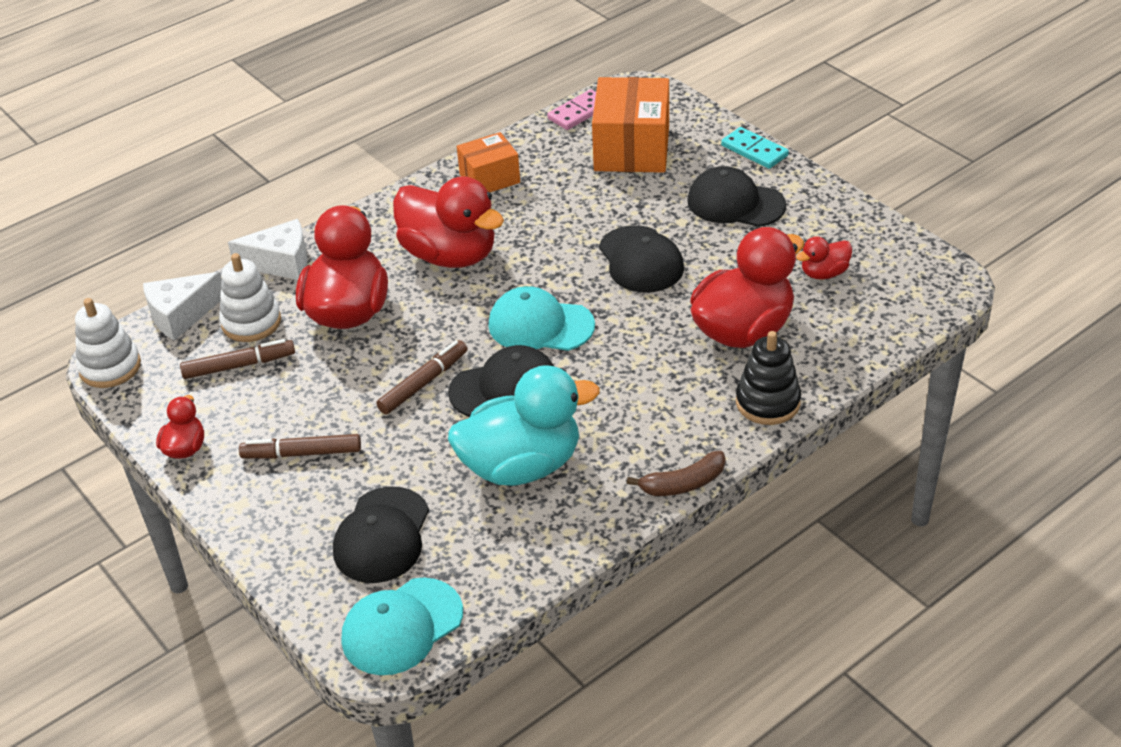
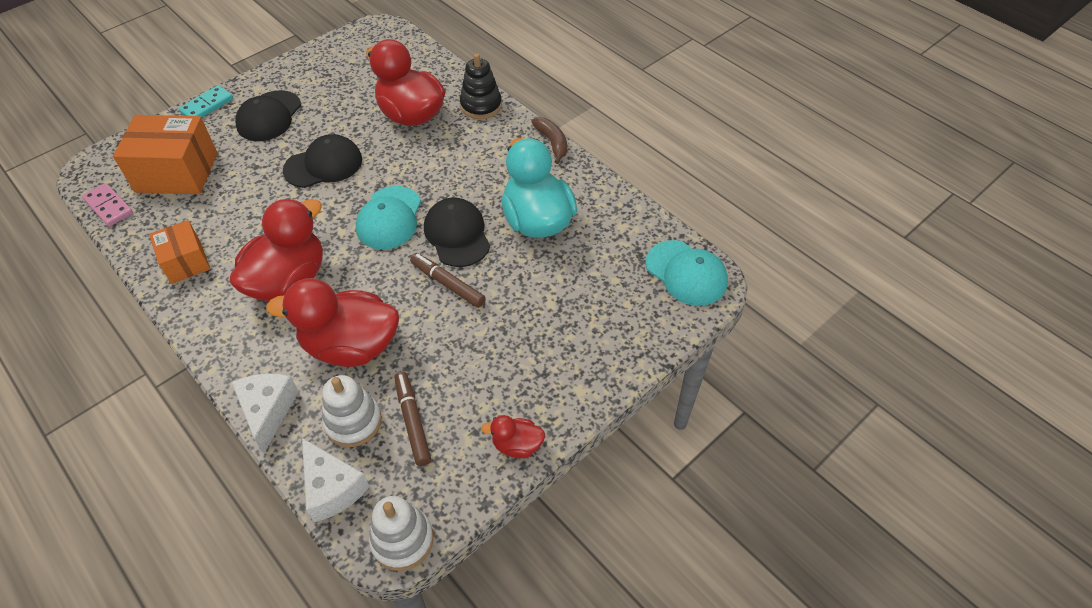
camera: 95 degrees left, 10 degrees up
brown marker [239,434,361,459] -> none
black cap [333,486,429,583] -> none
red duck [796,236,852,280] -> none

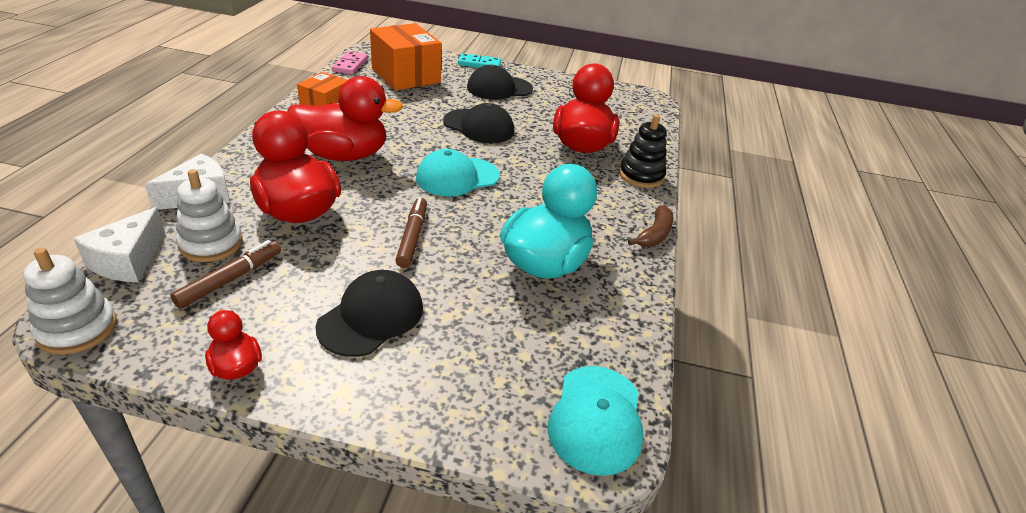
camera: 50 degrees right, 15 degrees down
black cap [424,198,490,267] -> black cap moved to [315,270,423,357]

